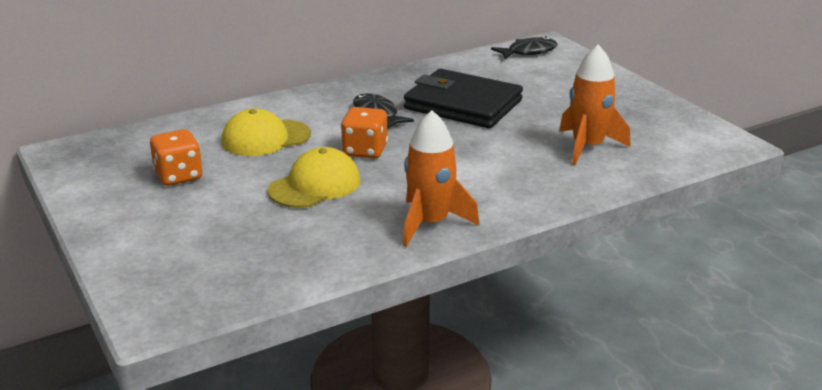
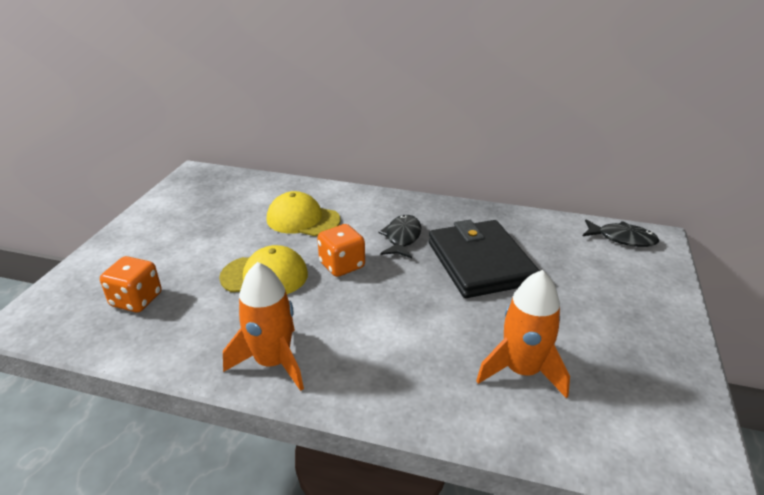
camera: 45 degrees right, 5 degrees up
orange dice [150,129,203,186] -> orange dice moved to [100,256,162,312]

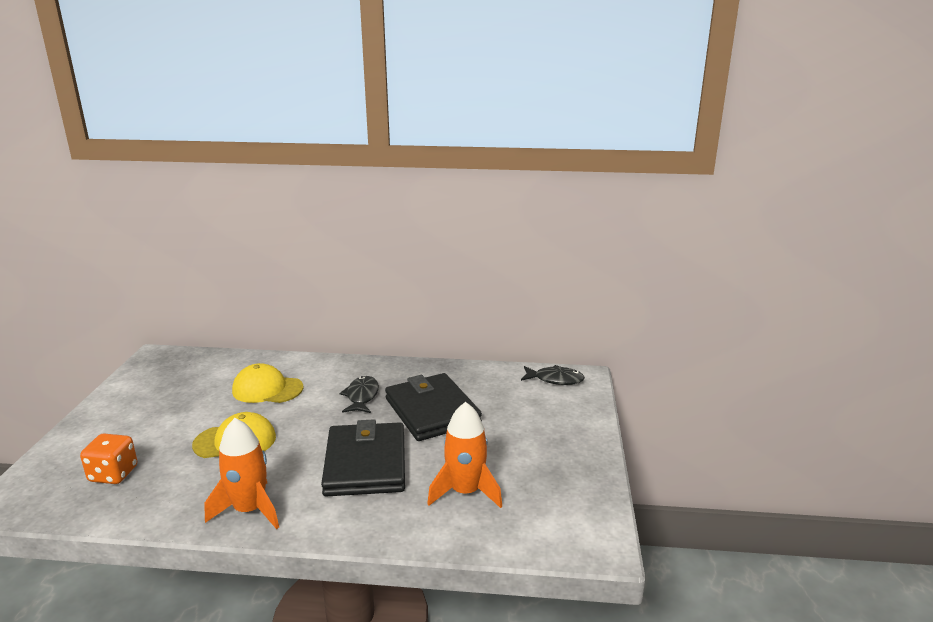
camera: 10 degrees left, 10 degrees down
orange dice [317,224,365,277] -> none
none -> black wallet [321,419,405,496]

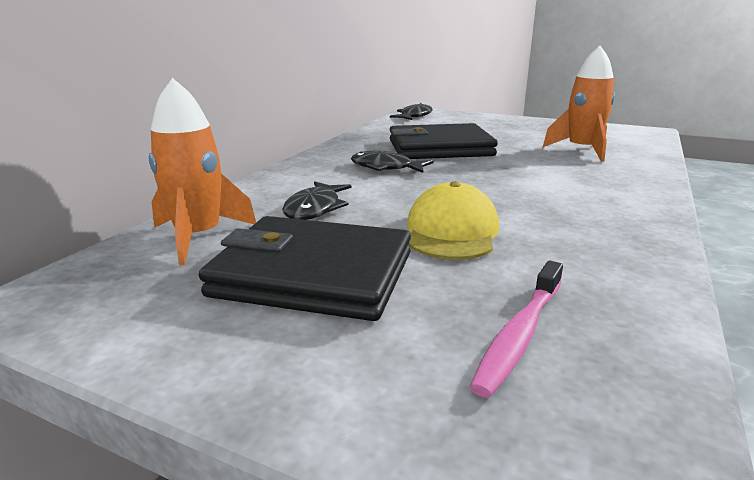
camera: 70 degrees left, 0 degrees up
orange dice [80,434,137,484] -> pink toothbrush [470,260,563,398]
orange rocket [204,418,279,529] -> orange rocket moved to [149,78,256,266]
yellow cap [232,363,303,403] -> black fish [282,181,351,220]
black wallet [321,419,405,496] -> black wallet moved to [199,216,411,321]

